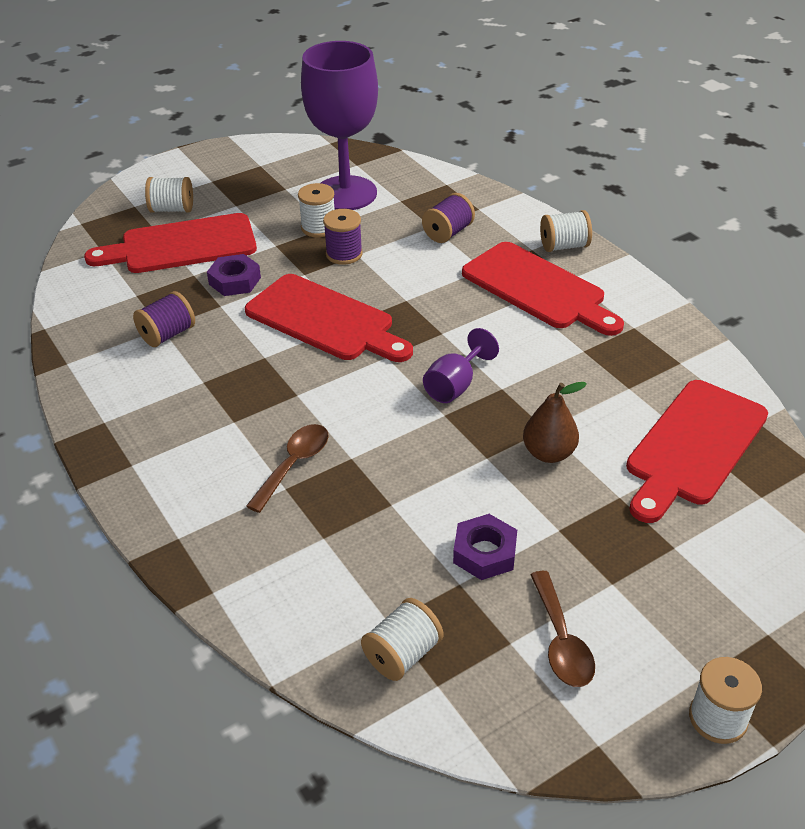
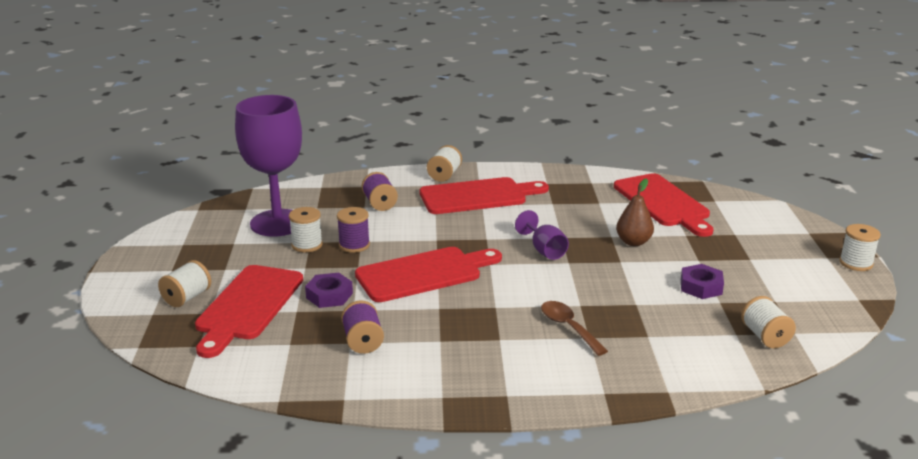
camera: 60 degrees left, 15 degrees down
brown spoon [530,571,595,687] -> none

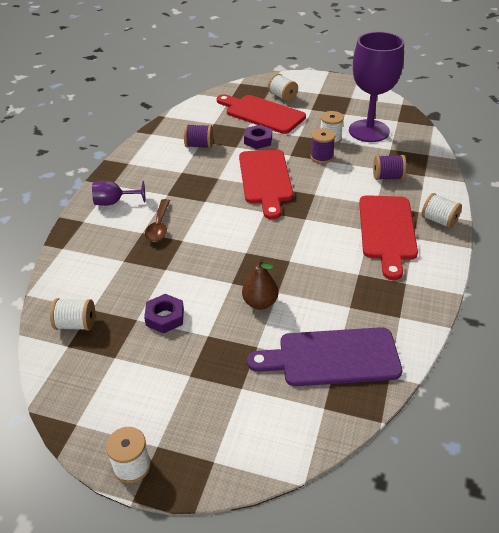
camera: 110 degrees right, 15 degrees up
purple goblet [515,210,569,260] -> purple goblet moved to [92,181,145,206]
brown spoon [541,301,608,356] -> brown spoon turned 105 degrees clockwise [145,199,170,242]
red cutting board [614,173,713,237] -> purple cutting board [247,327,402,386]

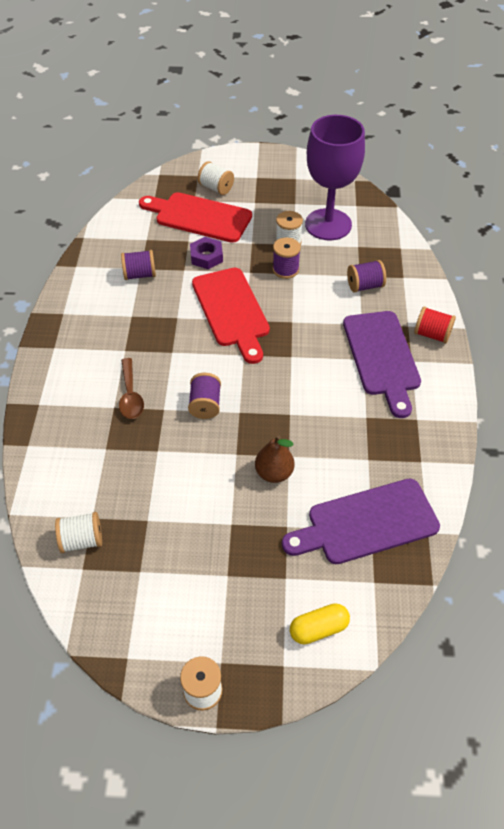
camera: 15 degrees left, 10 degrees up
purple goblet [92,181,145,206] -> none
purple nut [144,294,184,334] -> none
red cutting board [359,195,418,280] -> purple cutting board [343,311,421,418]
white spool [421,193,462,229] -> red spool [414,307,456,344]
none -> purple spool [188,373,221,419]
none -> yellow capsule [290,603,350,645]

